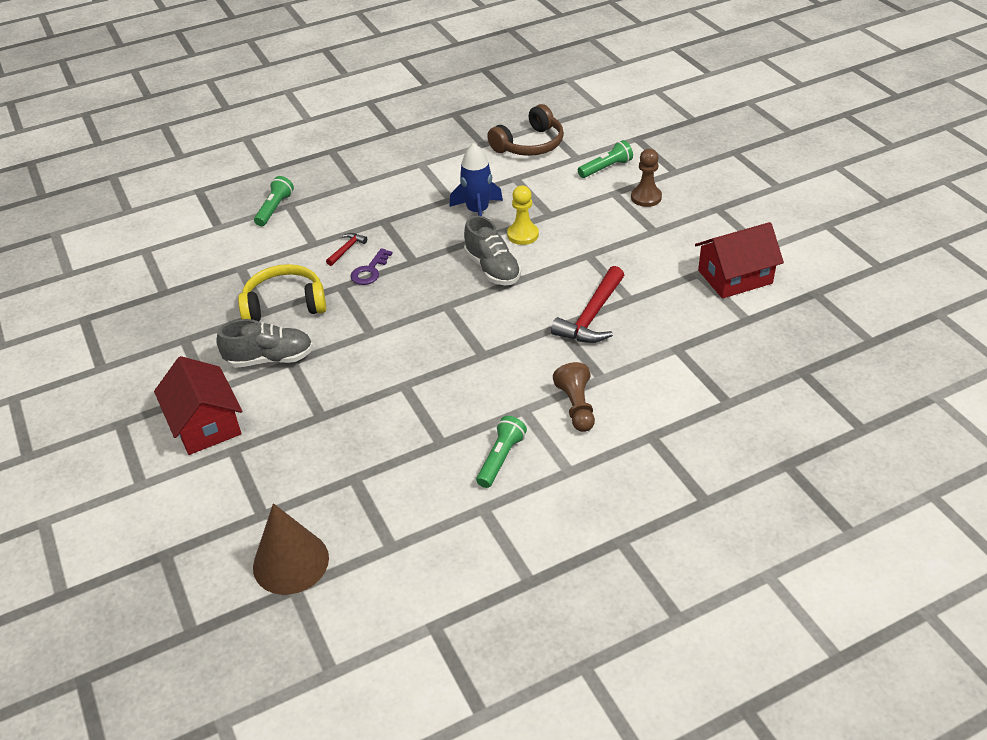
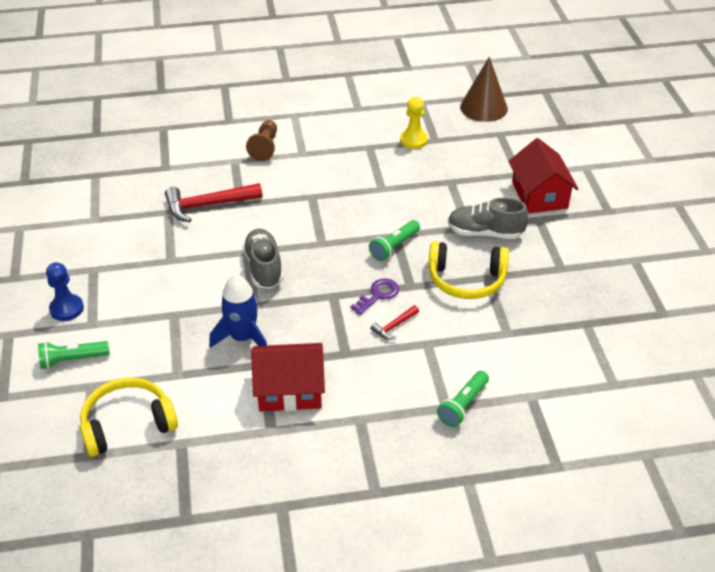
camera: 165 degrees left, 0 degrees up
green flashlight [476,416,527,488] -> green flashlight moved to [369,220,420,261]
brown headphones [487,104,564,156] -> yellow headphones [80,378,178,457]
yellow pawn [507,185,539,245] -> yellow pawn moved to [400,97,428,149]
red hammer [551,266,624,343] -> red hammer turned 150 degrees counterclockwise [165,183,263,222]
brown pawn [631,149,662,207] -> blue pawn [46,262,84,321]
red house [695,222,784,298] -> red house moved to [251,343,325,412]

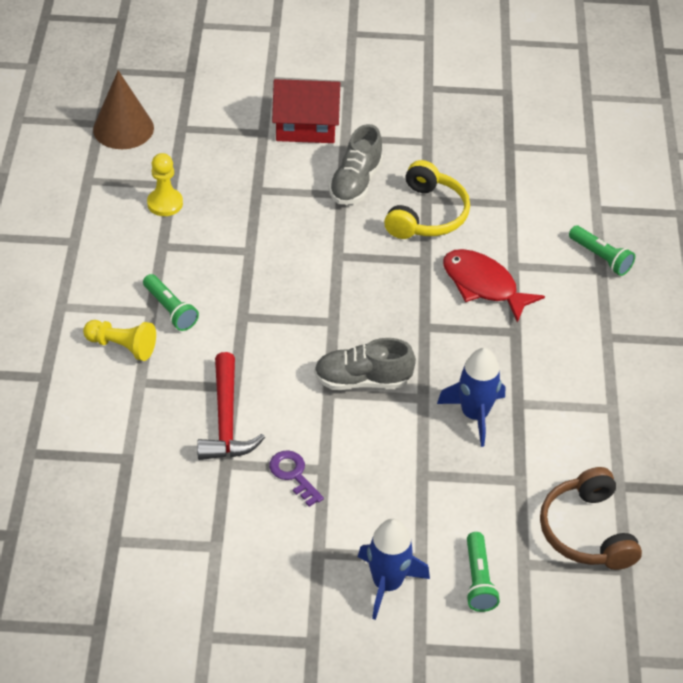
camera: 80 degrees left, 5 degrees up
blue pawn [46,262,84,321] -> blue rocket [358,519,430,620]
yellow headphones [80,378,178,457] -> brown headphones [540,467,642,570]
brown pawn [246,120,277,161] -> yellow pawn [83,320,156,361]
red house [251,343,325,412] -> none
purple key [350,278,399,315] -> purple key moved to [269,450,324,507]
green flashlight [369,220,420,261] -> green flashlight moved to [143,274,199,331]
red hammer [370,305,419,340] -> red fish [443,249,545,323]

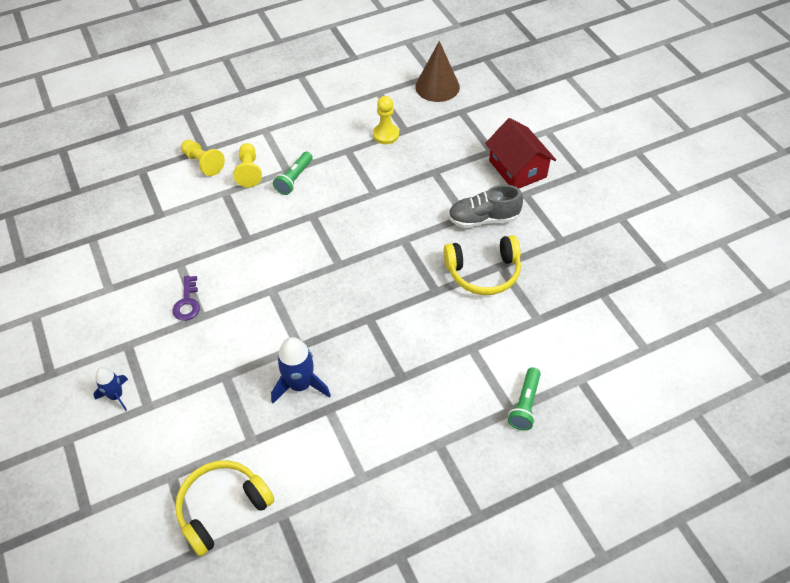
camera: 65 degrees right, 5 degrees up
red hammer [197,352,265,460] -> none
purple key [269,450,324,507] -> purple key turned 150 degrees clockwise [173,276,200,321]
grey shoe [314,338,416,390] -> none
blue rocket [358,519,430,620] -> blue rocket [93,367,128,411], size x0.62
red fish [443,249,545,323] -> none
green flashlight [466,532,500,612] -> none
brown headphones [540,467,642,570] -> yellow headphones [175,460,275,556]
none -> yellow pawn [181,140,225,176]

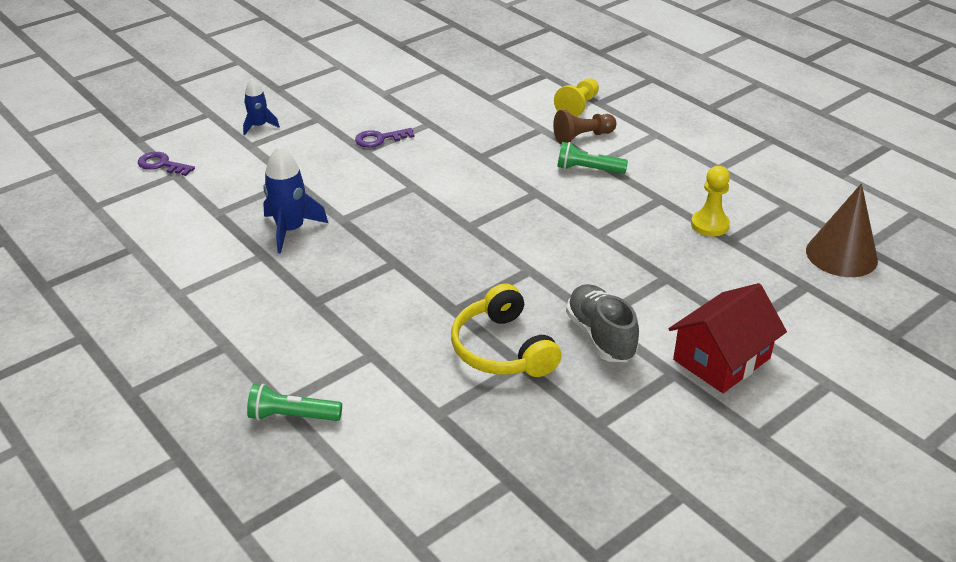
camera: 75 degrees right, 15 degrees down
yellow headphones [175,460,275,556] -> none
yellow pawn [233,143,262,187] -> brown pawn [553,110,616,144]
none -> purple key [138,152,195,176]

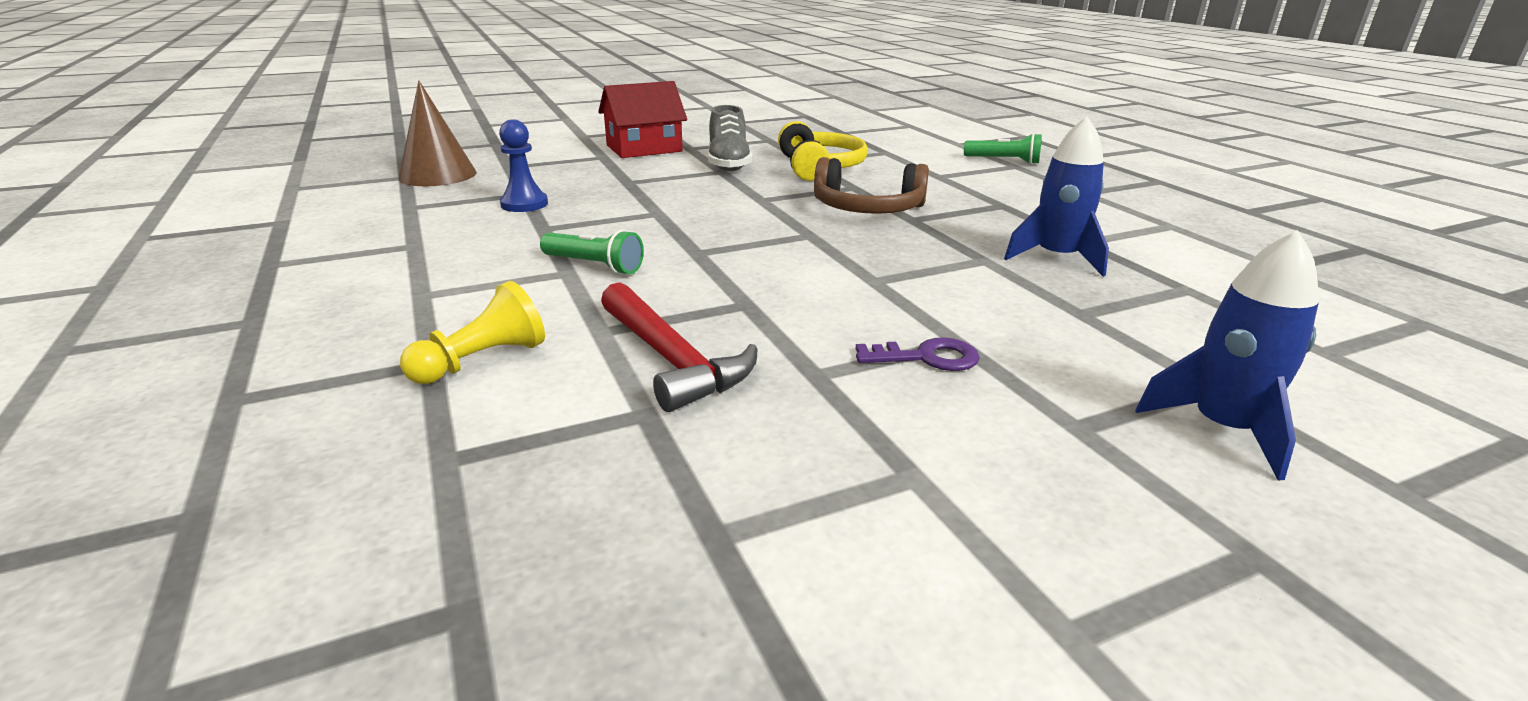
camera: 165 degrees left, 10 degrees down
purple key [138,152,195,176] -> none
blue rocket [243,79,280,135] -> blue rocket [1136,230,1319,481], size x1.60
brown pawn [553,110,616,144] -> none
yellow pawn [691,166,730,236] -> blue pawn [499,119,548,212]
none -> red hammer [601,282,758,412]
none -> brown headphones [814,157,929,214]

